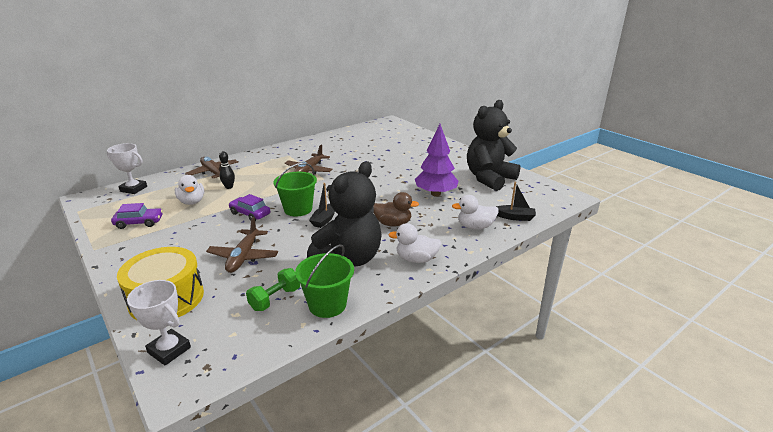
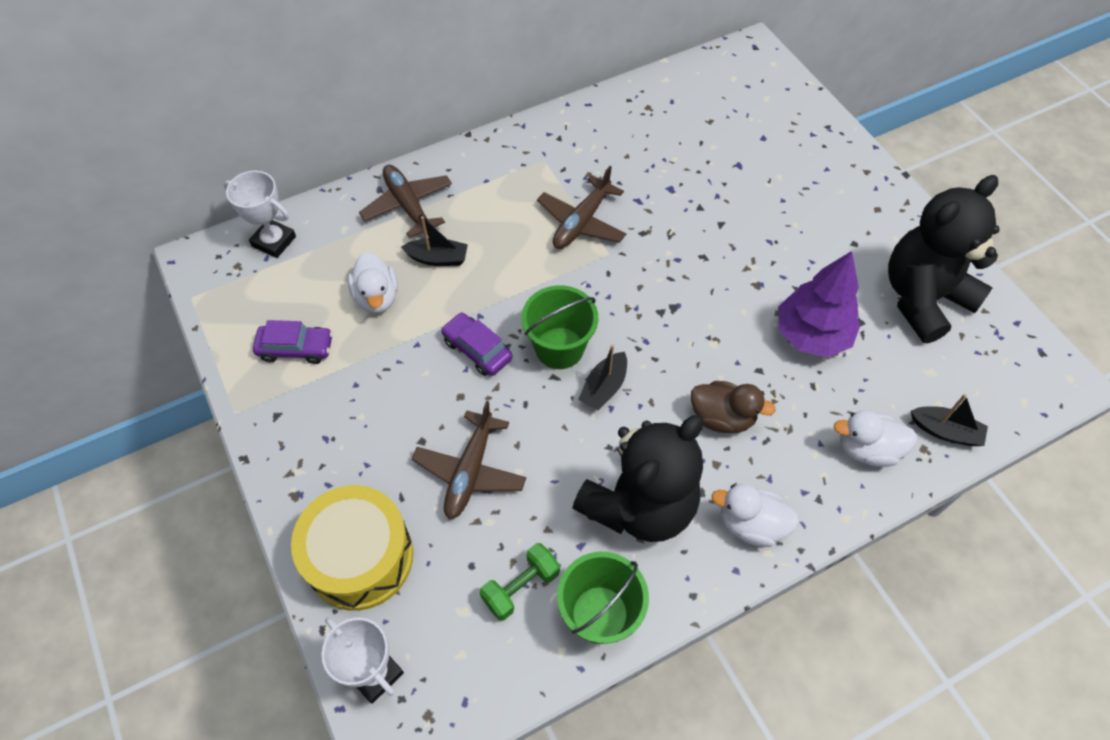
camera: 10 degrees right, 30 degrees up
black bowling pin [219,151,235,189] -> black boat [401,216,468,266]

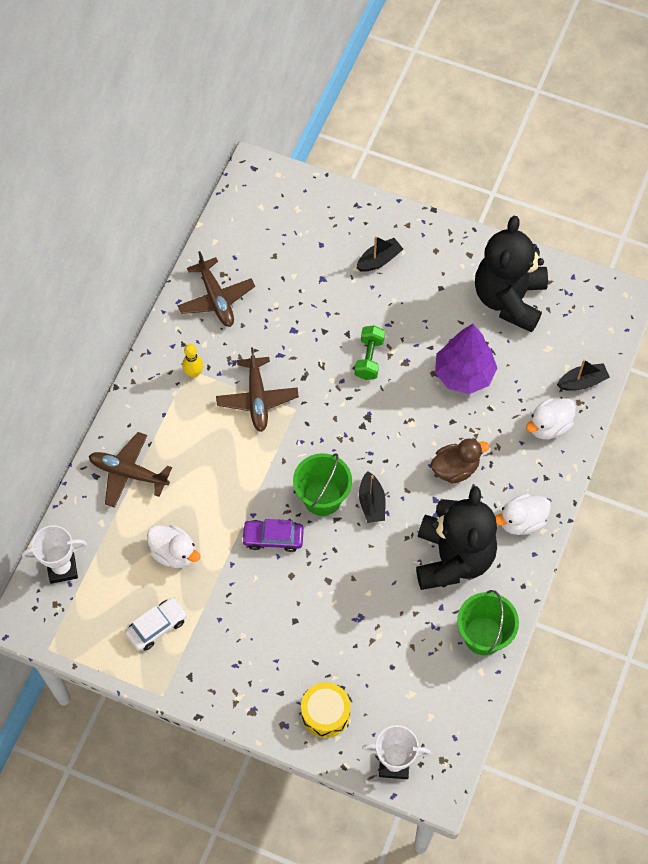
camera: 40 degrees left, 5 degrees up
purple car [253,320,333,364] -> white car [125,597,187,651]
yellow drum [291,485,413,611] -> yellow drum [301,682,351,738], size x0.62
black boat [401,216,468,266] -> black boat moved to [357,236,403,272]
brown plane [412,401,526,519] -> brown plane moved to [178,251,255,327]
green dumbbell [480,543,560,621] -> green dumbbell moved to [355,326,385,380]
none -> yellow bowling pin [182,344,203,378]

